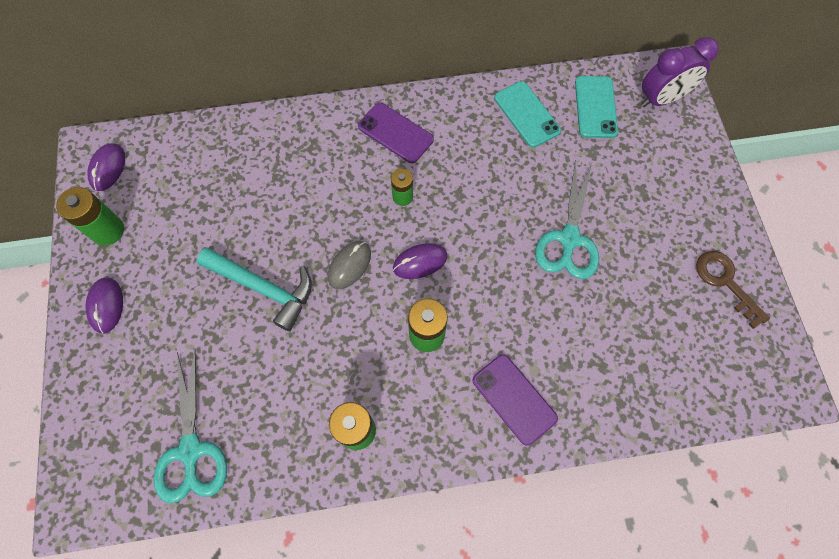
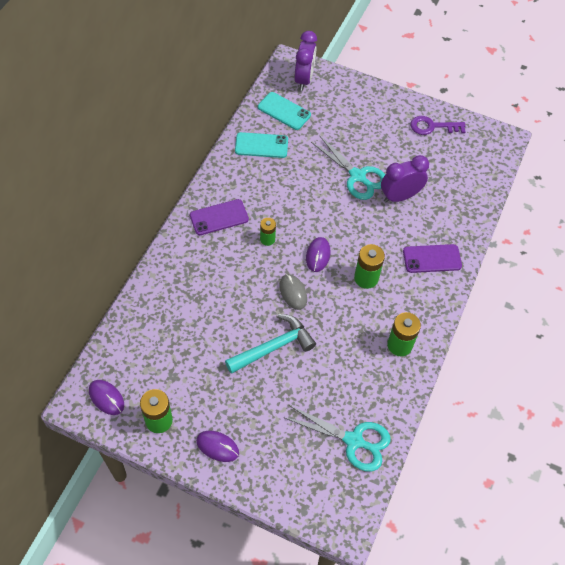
camera: 60 degrees left, 10 degrees down
brown key [696,251,770,329] -> purple key [410,116,466,135]
none -> purple clock [381,155,429,203]

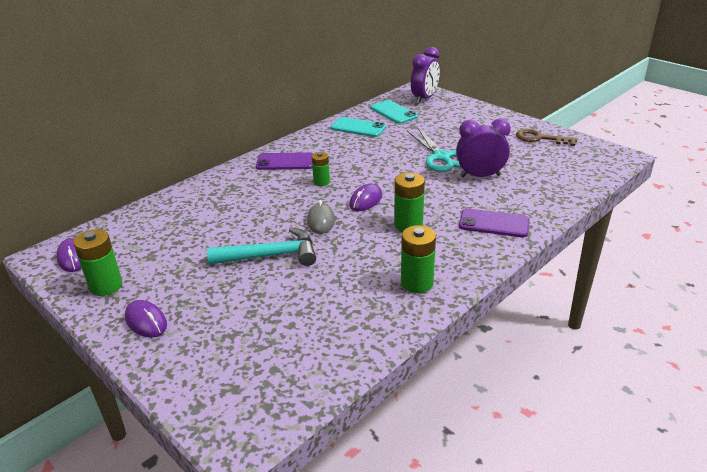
camera: 25 degrees right, 25 degrees down
turquoise scissors [283,405,391,471] -> none
purple key [410,116,466,135] -> brown key [516,129,577,146]

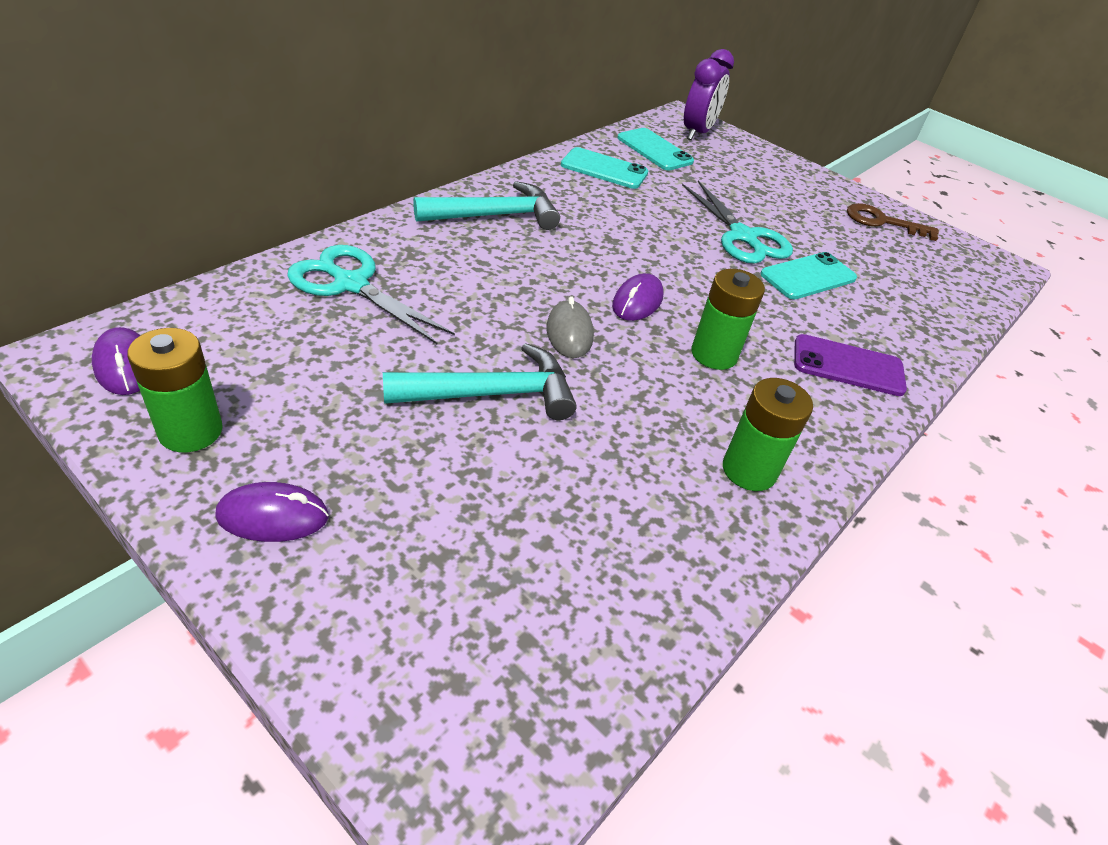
camera: 10 degrees left, 10 degrees up
purple mouse [125,300,167,337] -> purple mouse turned 45 degrees counterclockwise [215,482,329,542]
purple phone [256,152,313,170] -> turquoise hammer [413,181,560,230]
green battery [312,152,330,186] -> none
purple clock [456,118,511,177] -> turquoise phone [760,252,857,299]
none -> turquoise scissors [287,245,455,344]

